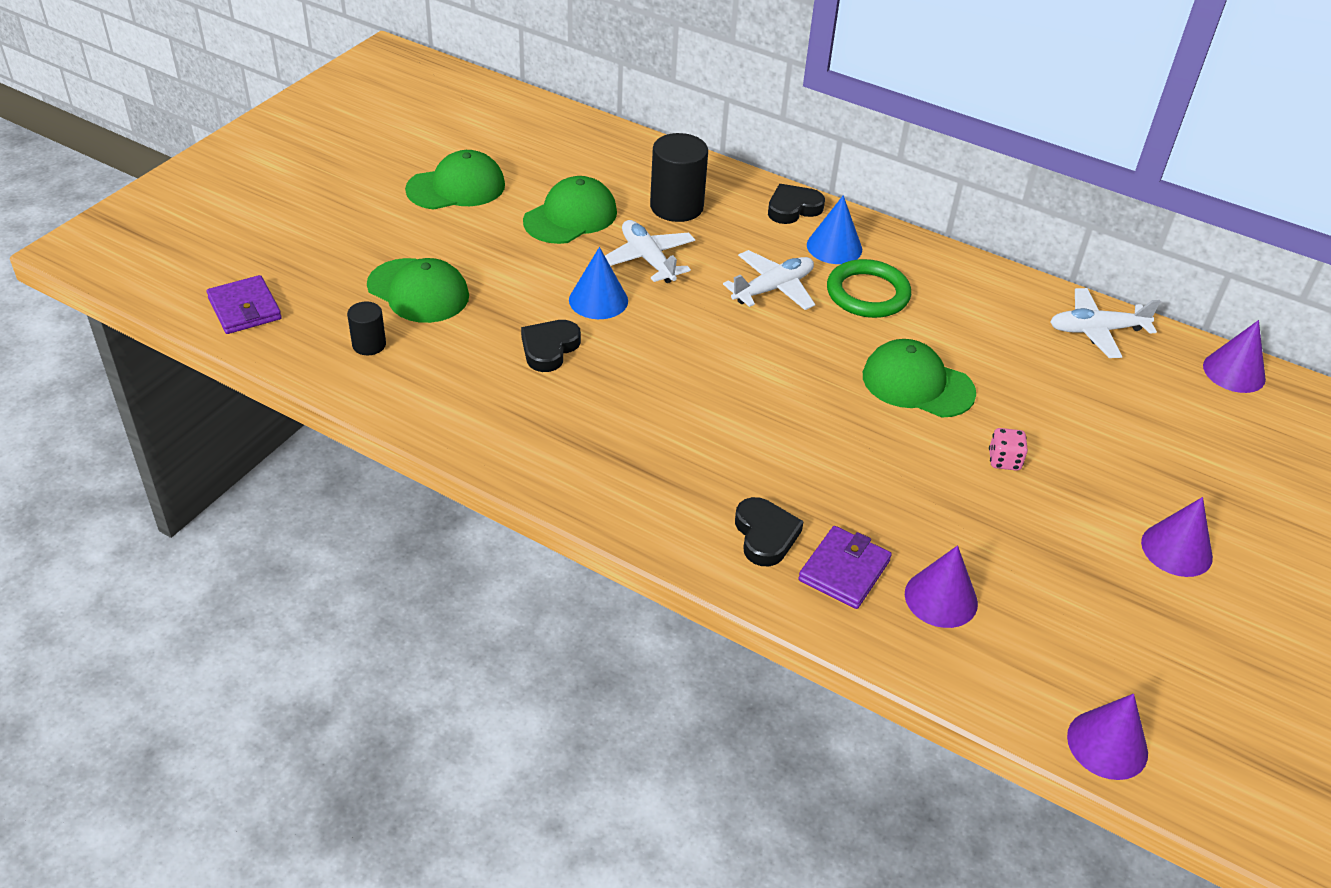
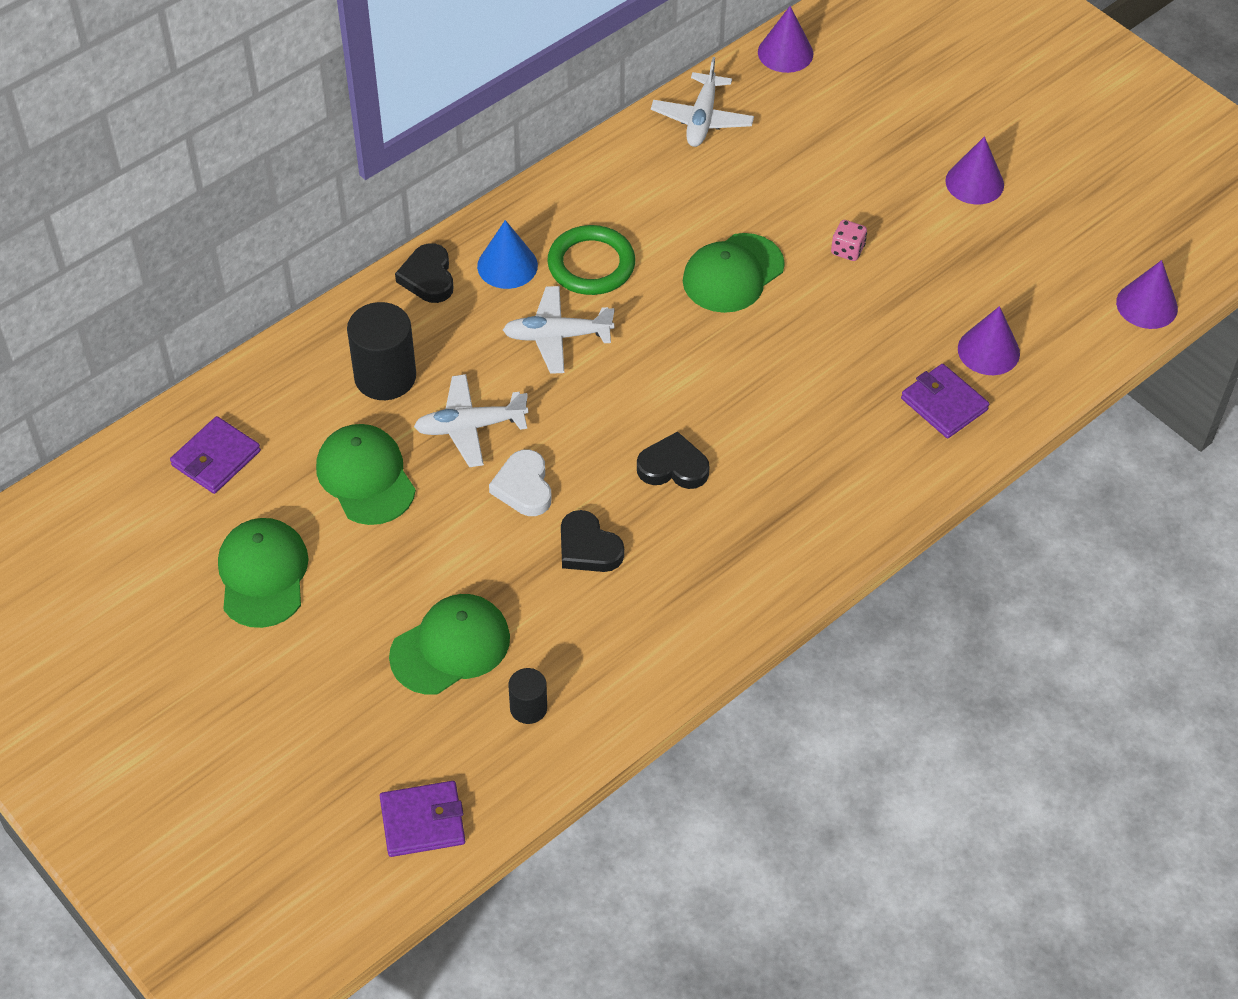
camera: 70 degrees left, 10 degrees up
blue cone [569,247,628,319] -> white heart [489,450,552,516]
white plane [723,250,815,310] -> white plane turned 75 degrees counterclockwise [503,286,615,374]
black heart [735,497,804,566] -> black heart moved to [637,431,710,489]
none -> purple wallet [170,416,261,494]

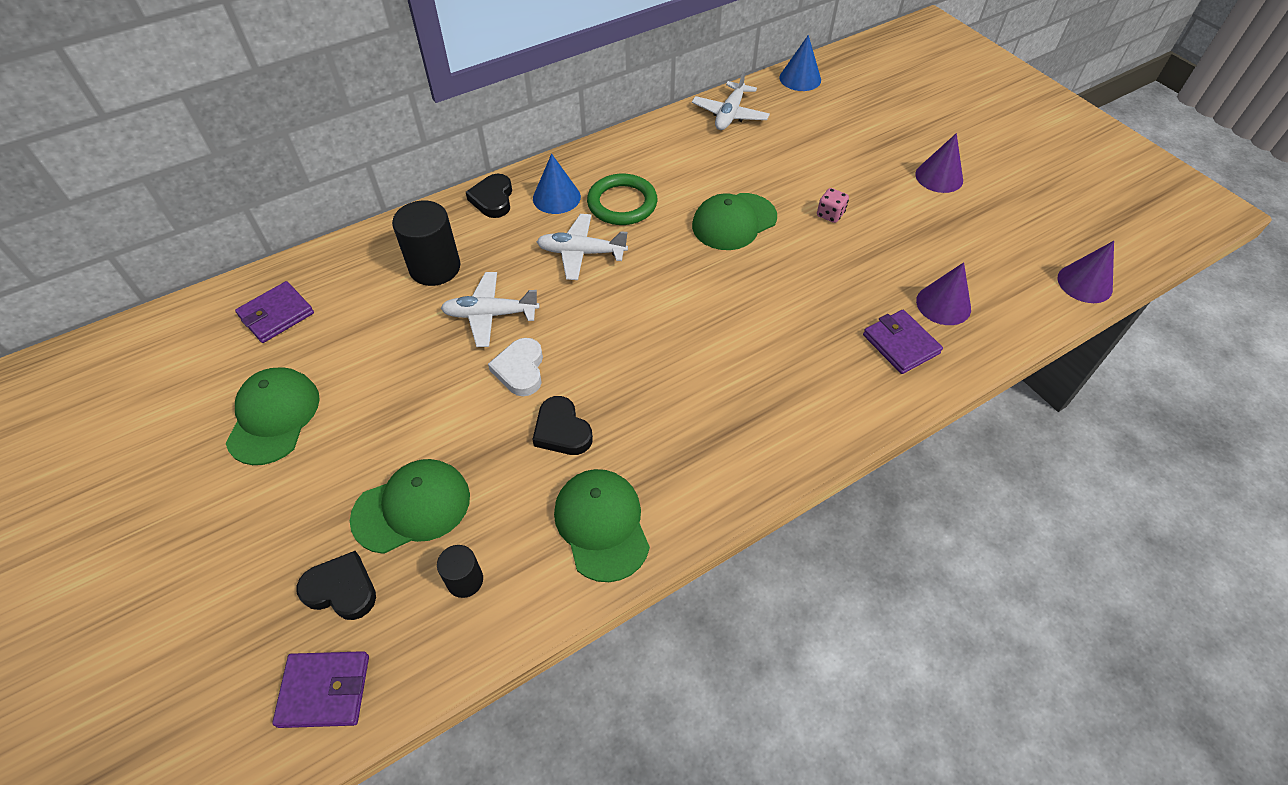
camera: 10 degrees right, 0 degrees up
green cap [316,424,416,525] -> green cap moved to [554,469,650,582]
black heart [637,431,710,489] -> black heart moved to [296,551,376,620]
purple cone [758,6,813,73] -> blue cone [779,35,821,91]

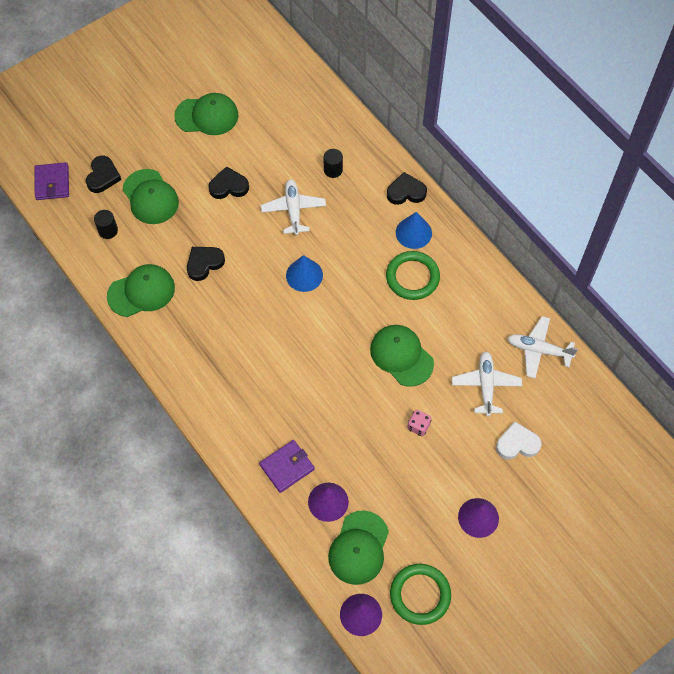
camera: 85 degrees right, 10 degrees up
purple wallet [235,281,314,343] -> none
black cylinder [392,200,460,286] -> black cylinder [324,149,343,178], size x0.54
white heart [488,338,543,396] -> white heart moved to [496,421,541,460]
white plane [536,214,628,280] -> white plane moved to [452,351,522,417]
blue cone [779,35,821,91] -> blue cone moved to [286,255,323,292]
none -> black heart [208,166,249,199]
none -> green cap [328,510,389,585]
none -> green ring [390,564,451,625]

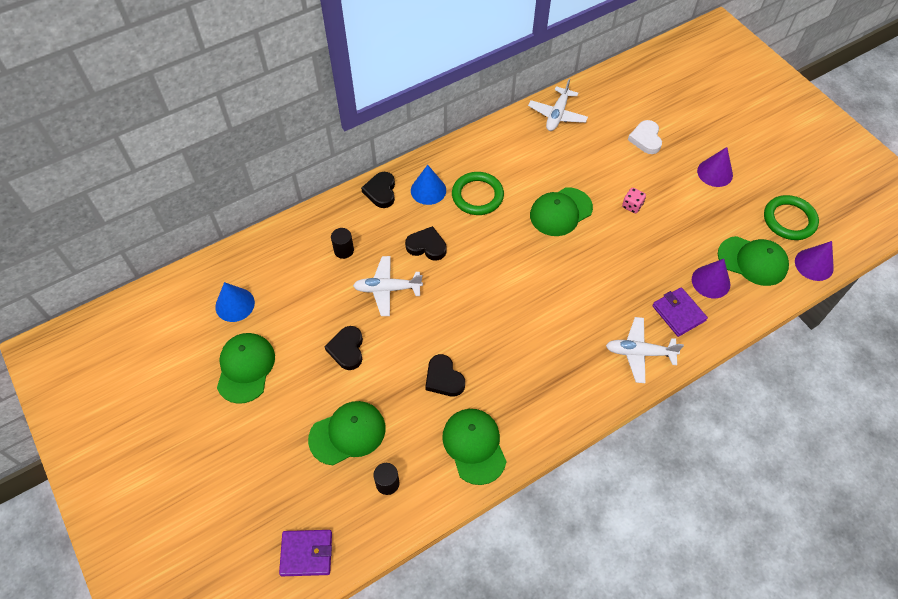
camera: 85 degrees left, 5 degrees down
black heart [86,156,121,193] -> black heart moved to [405,226,447,261]
blue cone [286,255,323,292] -> blue cone moved to [215,282,255,322]
white plane [452,351,522,417] -> white plane moved to [606,317,684,383]

